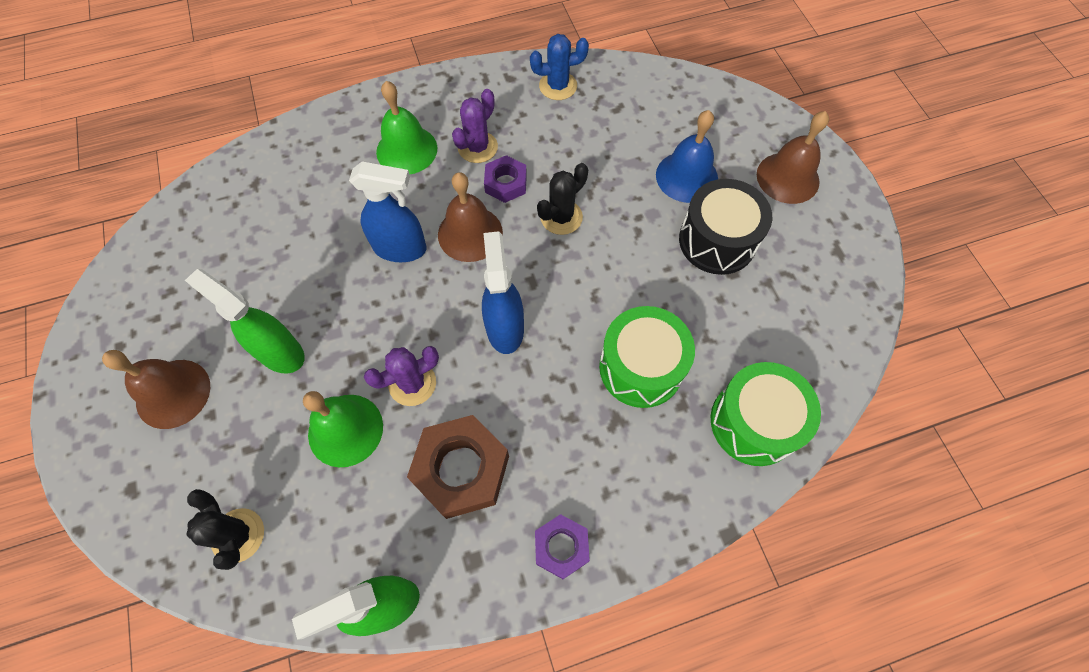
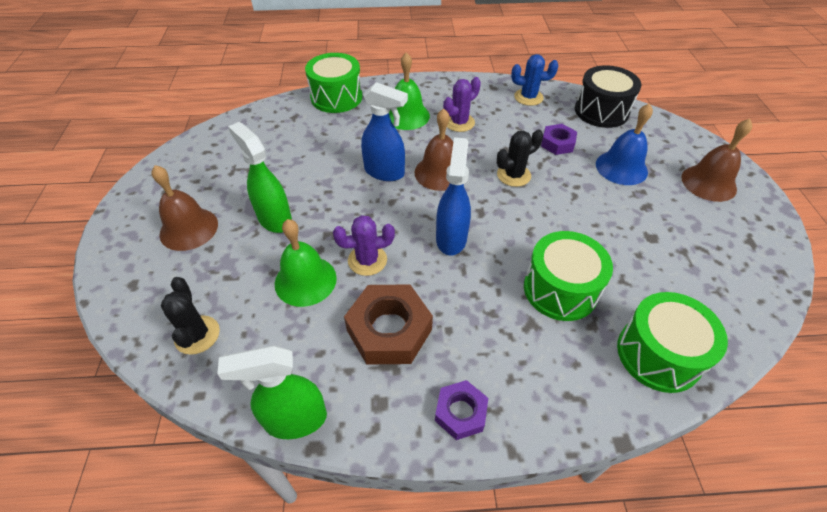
camera: 15 degrees right, 15 degrees down
purple nut [484,155,527,203] -> purple nut moved to [541,124,577,155]
black drum [679,179,773,275] -> black drum moved to [575,65,641,128]
none -> green drum [305,53,362,113]

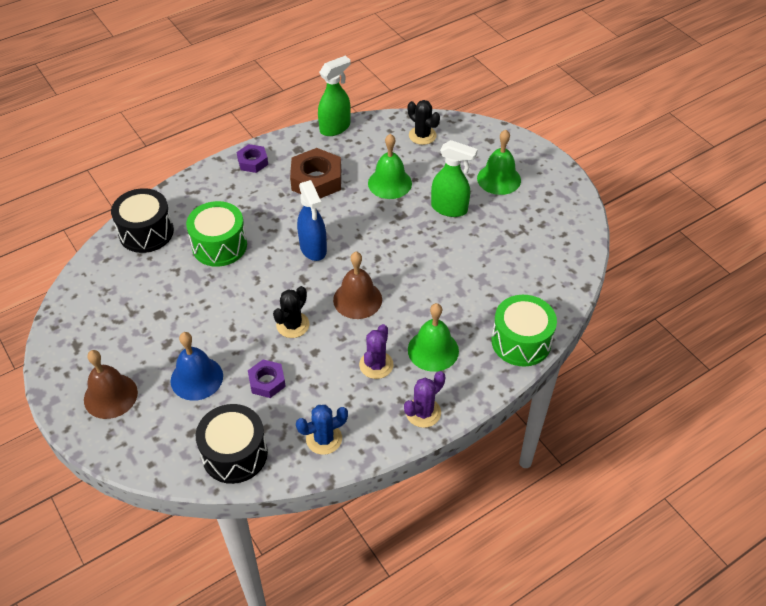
camera: 150 degrees right, 0 degrees up
brown bell [151,165,218,251] -> green bell [477,130,521,195]
purple cactus [333,215,395,276] -> purple cactus moved to [404,371,445,428]
blue spray bottle [361,82,408,181] -> none
green drum [617,292,728,393] -> black drum [111,188,174,253]

